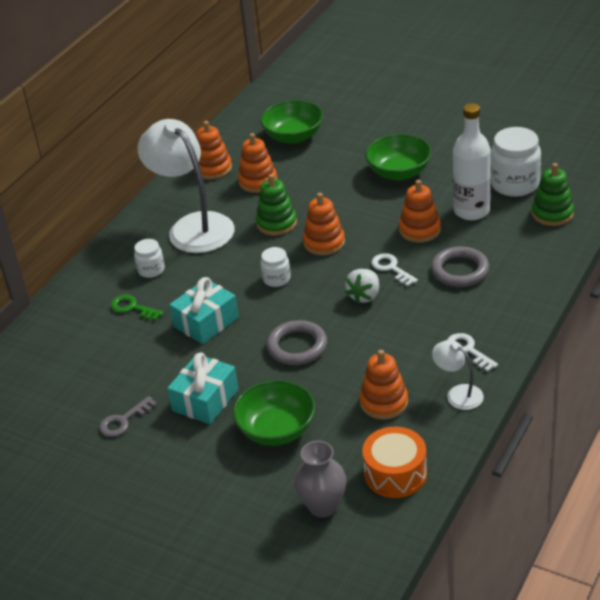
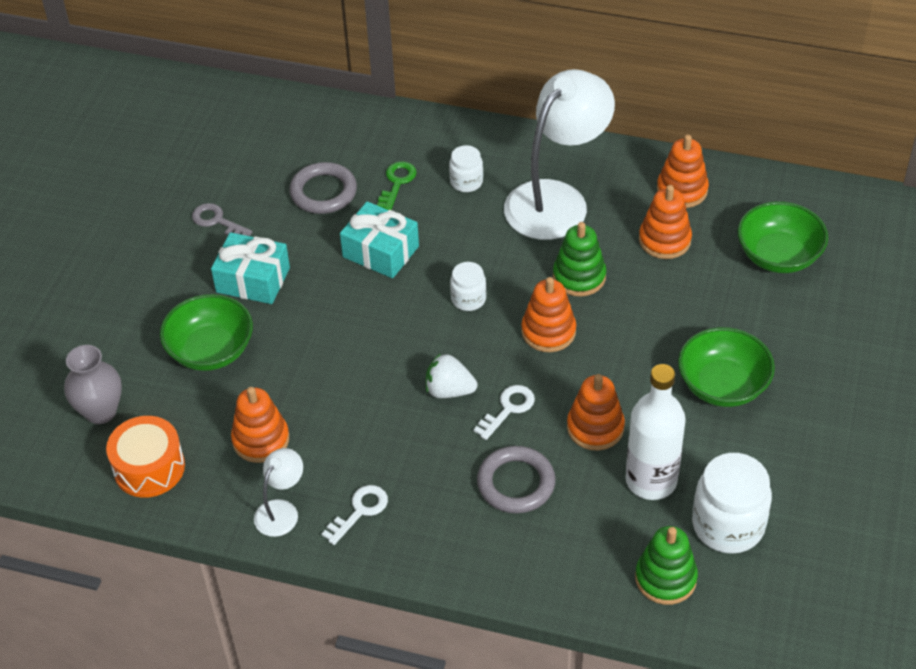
camera: 75 degrees right, 10 degrees up
grey ring [267,320,327,365] -> grey ring moved to [289,162,357,214]

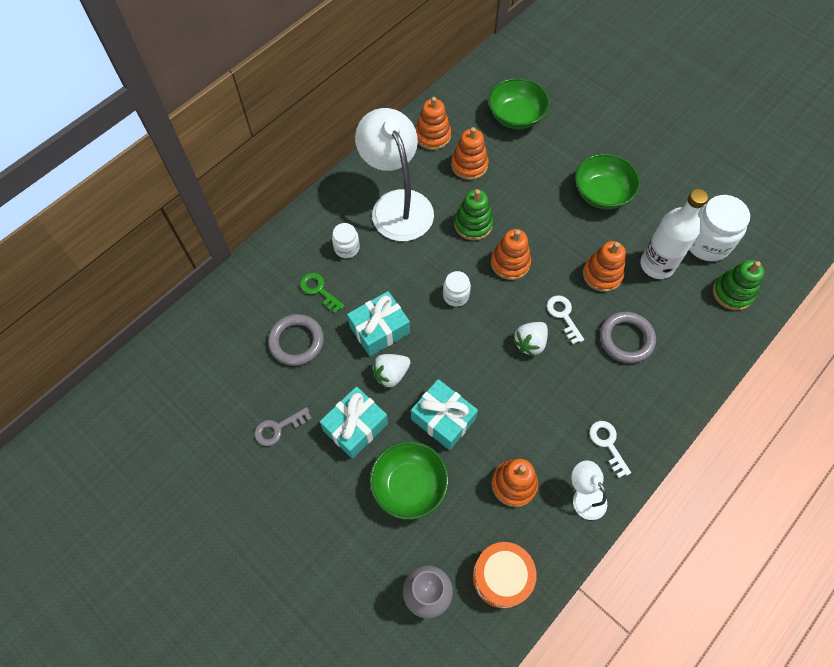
camera: 65 degrees left, 15 degrees up
none -> white strawberry [372,354,411,389]
none -> turquoise gift [411,379,478,450]

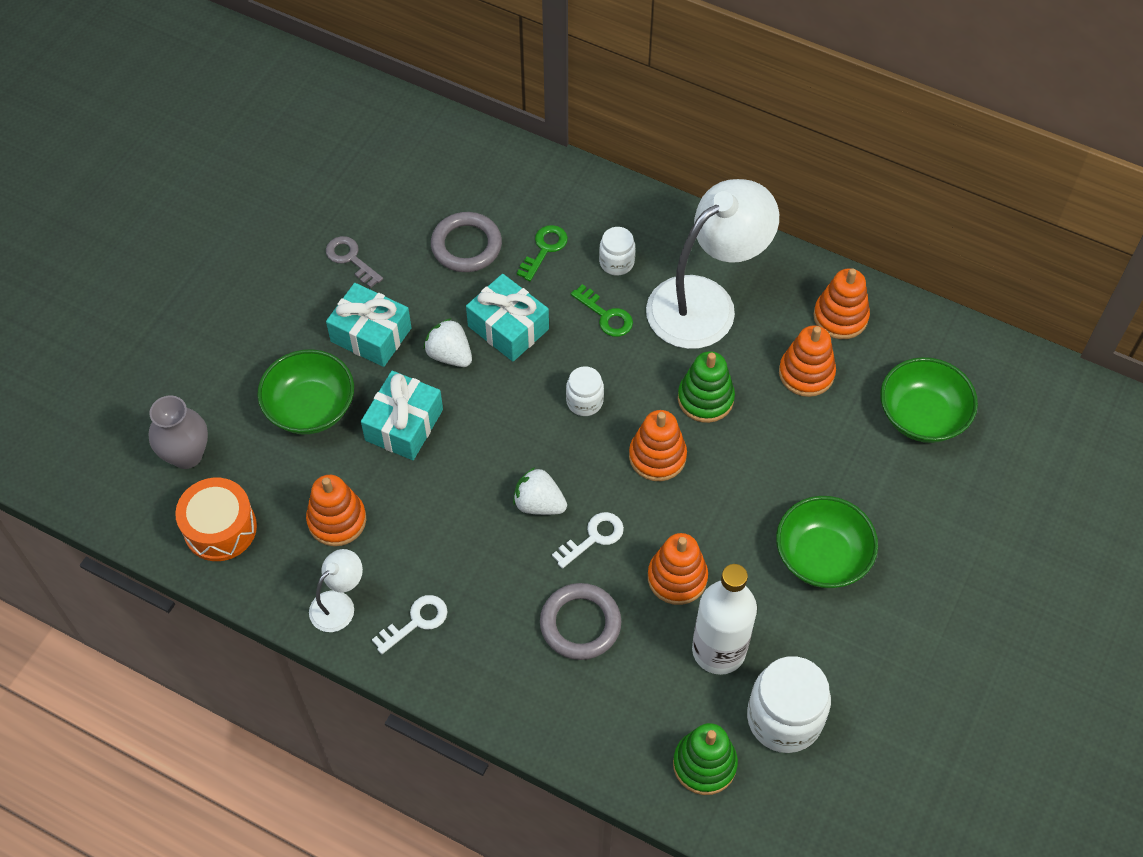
camera: 75 degrees right, 5 degrees down
none -> green key [571,284,633,337]

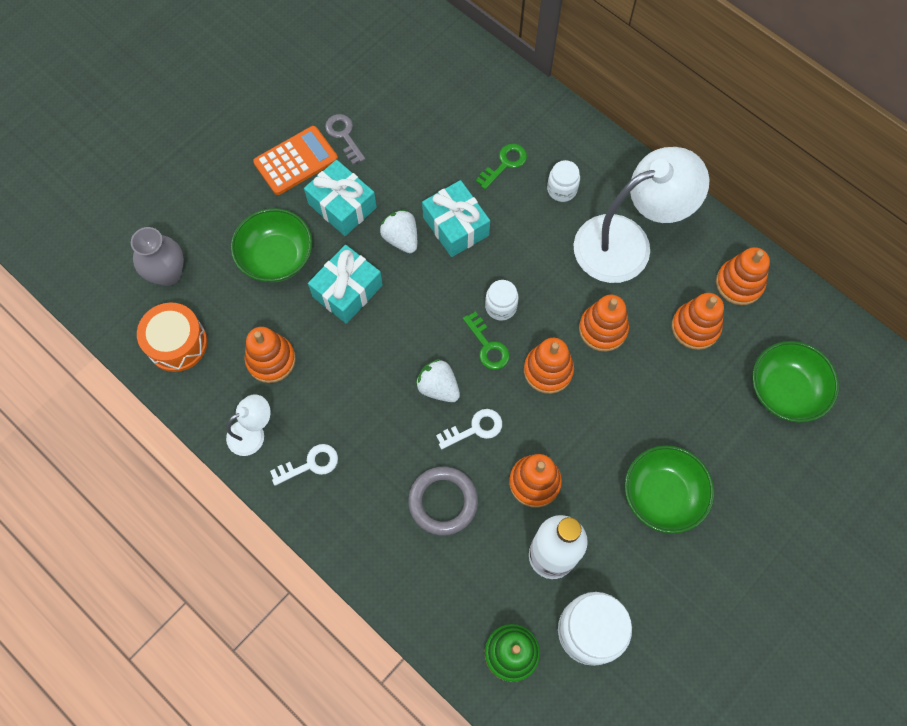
camera: 15 degrees right, 10 degrees up
grey ring [431,212,502,272] -> none
green key [571,284,633,337] -> green key moved to [463,311,510,370]
green stacking toy [678,351,735,423] -> orange stacking toy [579,295,629,352]
none -> orange calculator [253,126,338,195]

